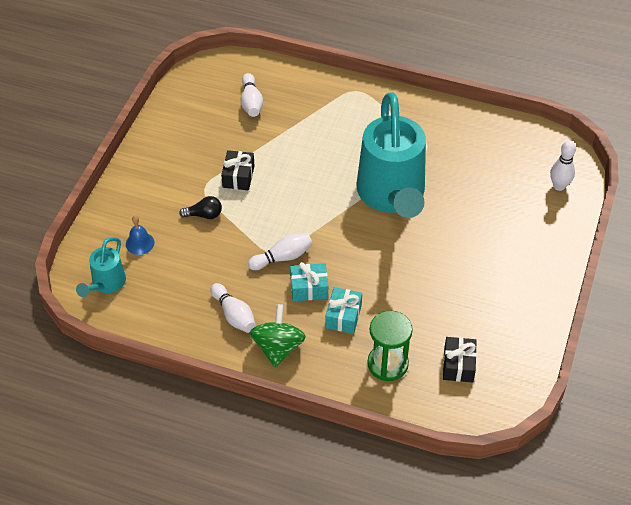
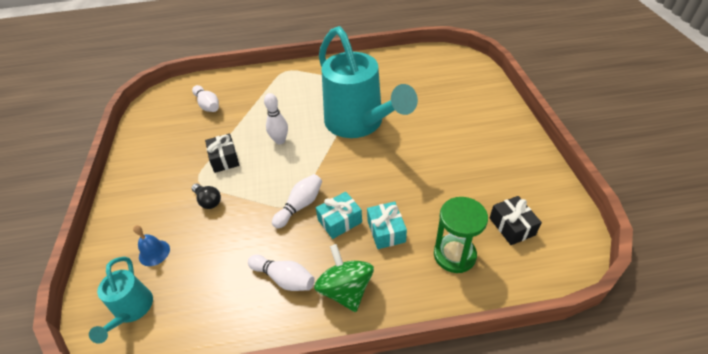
camera: 25 degrees left, 5 degrees down
black light bulb [179,196,222,219] -> black light bulb turned 75 degrees clockwise [191,184,221,209]
white bowling pin [550,140,576,191] -> white bowling pin moved to [264,93,288,144]

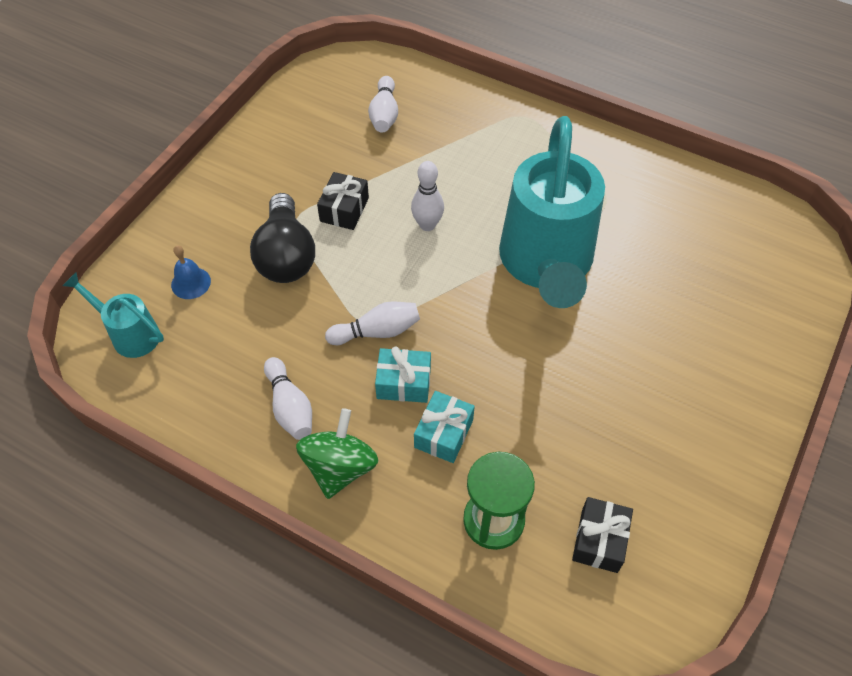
camera: 35 degrees right, 10 degrees up
turquoise watering can [89,257,153,344] -> turquoise watering can turned 90 degrees clockwise [63,272,164,358]
black light bulb [191,184,221,209] -> black light bulb [250,193,315,283], size x1.99

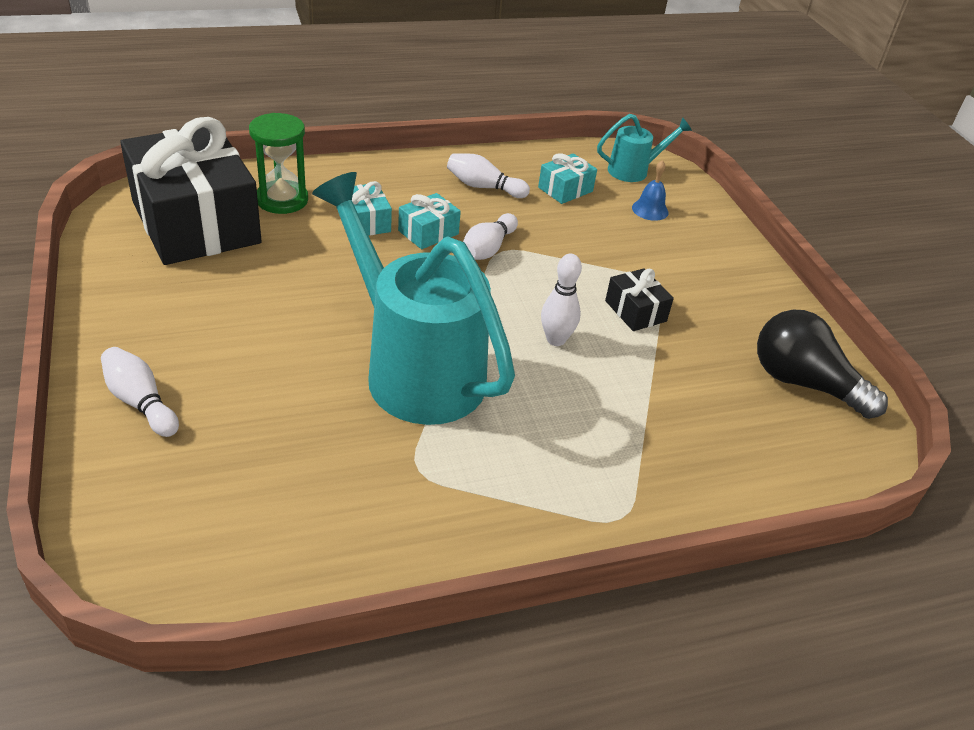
camera: 130 degrees right, 15 degrees down
black light bulb [250,193,315,283] -> black light bulb moved to [757,310,888,419]
green spinning top [296,408,379,499] -> none
white bowling pin [368,76,398,132] -> white bowling pin moved to [101,347,179,437]
black gift [572,497,633,573] -> black gift [120,117,262,265], size x2.42
none -> turquoise gift [538,153,597,204]

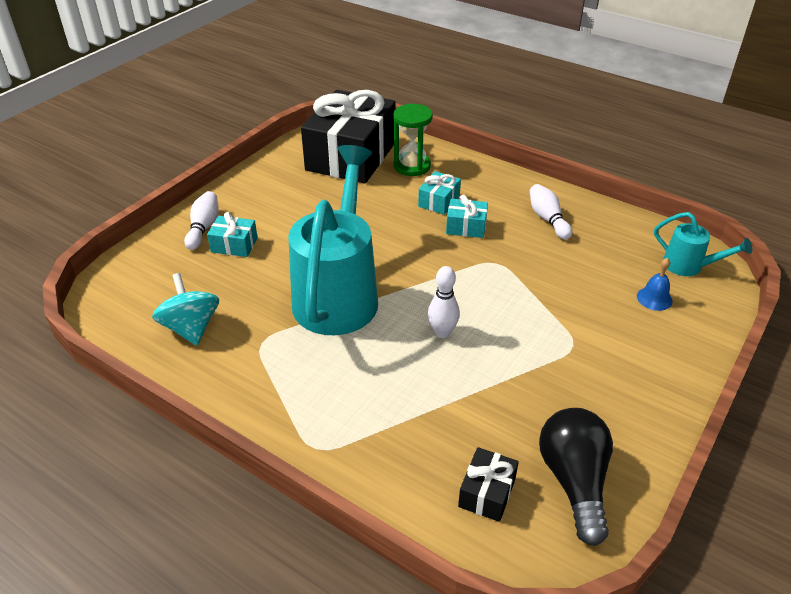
camera: 55 degrees right, 0 degrees up
white bowling pin [463,213,518,260] -> none
turquoise gift [538,153,597,204] -> turquoise gift moved to [207,212,258,257]
black gift [605,269,674,331] -> black gift moved to [458,447,519,522]
none -> turquoise spinning top [152,273,219,346]

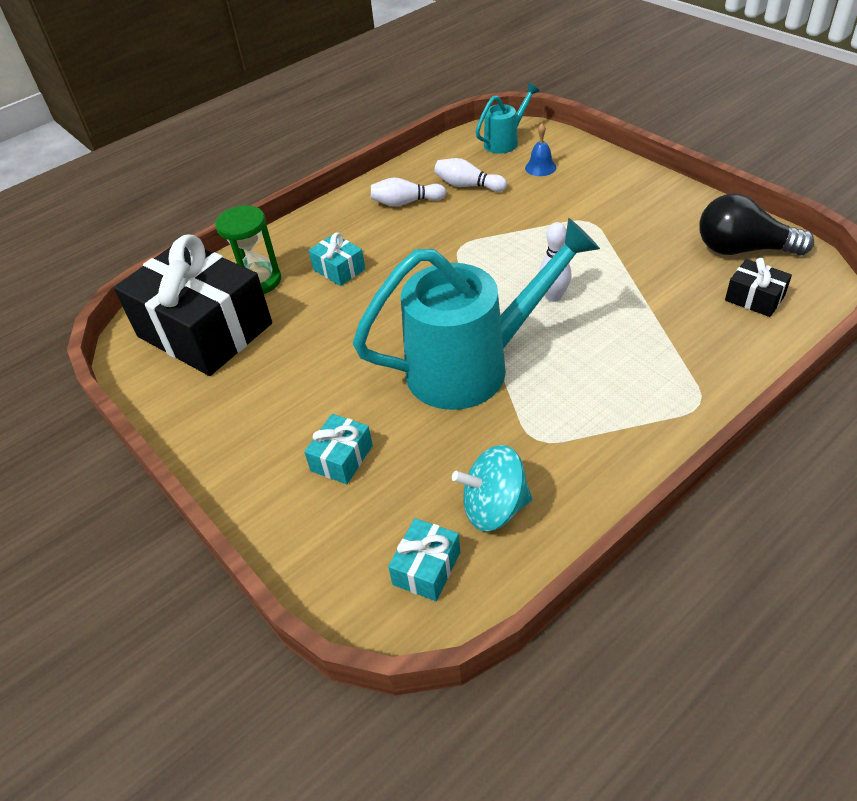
camera: 70 degrees left, 5 degrees up
white bowling pin [184,191,219,250] -> white bowling pin moved to [434,158,507,192]
turquoise watering can [288,145,378,335] -> turquoise watering can turned 135 degrees clockwise [353,218,600,410]
turquoise gift [446,195,488,238] -> turquoise gift moved to [388,518,460,601]

